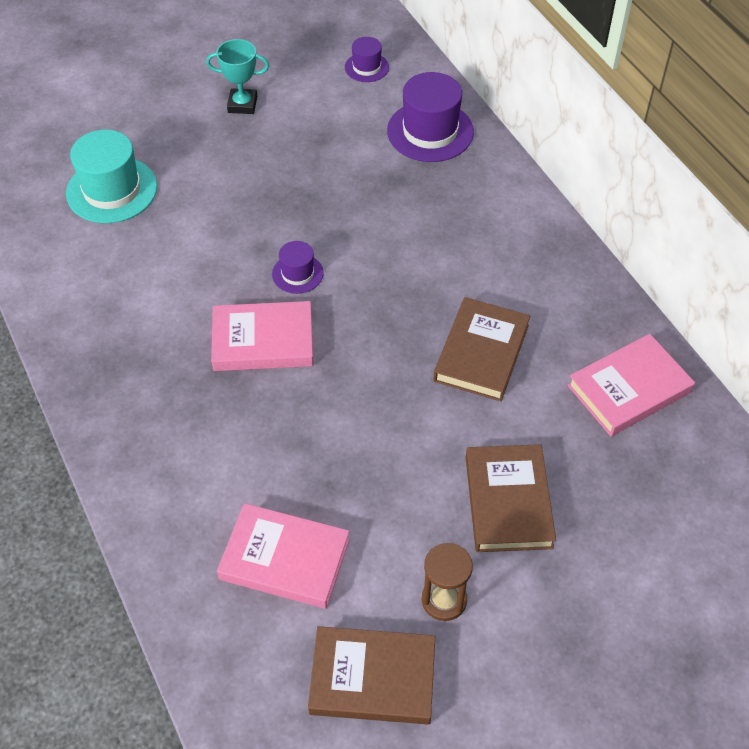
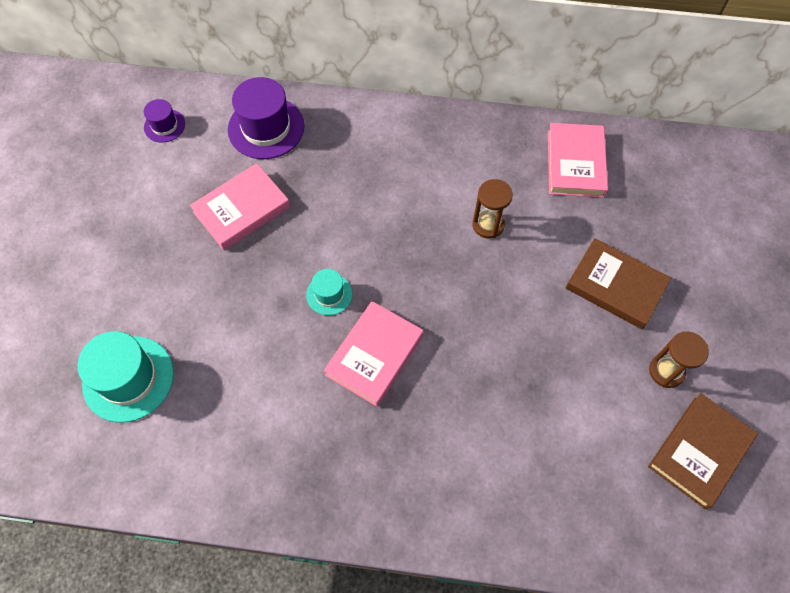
camera: 55 degrees left, 10 degrees up
turquoise trophy [206,39,269,114] -> none
pink book [217,503,350,609] -> pink book moved to [190,163,290,250]
purple hat [272,241,324,294] -> turquoise hat [306,269,352,316]
brown book [433,297,530,401] -> brown hourglass [472,179,513,239]

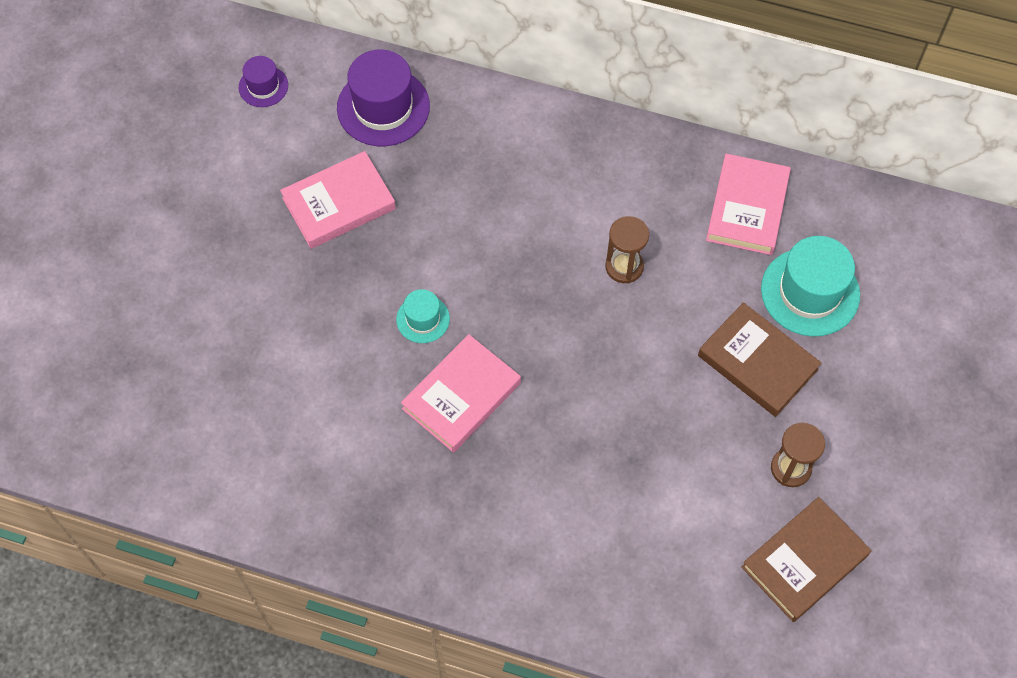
camera: 10 degrees right, 0 degrees up
turquoise hat [78,331,174,423] -> turquoise hat moved to [761,236,860,337]

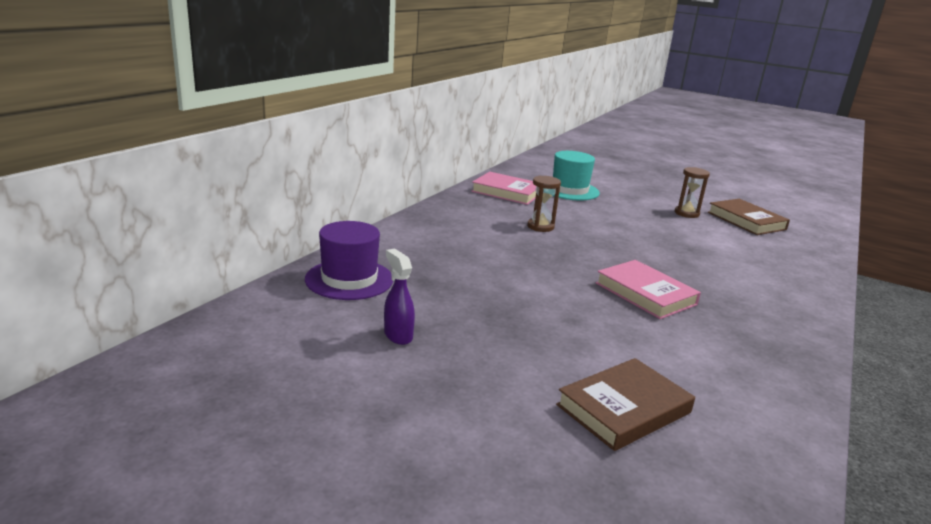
camera: 80 degrees left, 40 degrees down
purple hat [239,56,288,107] -> none
pink book [280,151,396,249] -> none
turquoise hat [396,289,450,343] -> none
brown book [698,302,822,417] -> brown book moved to [556,358,695,451]
none -> purple spray bottle [384,249,415,345]

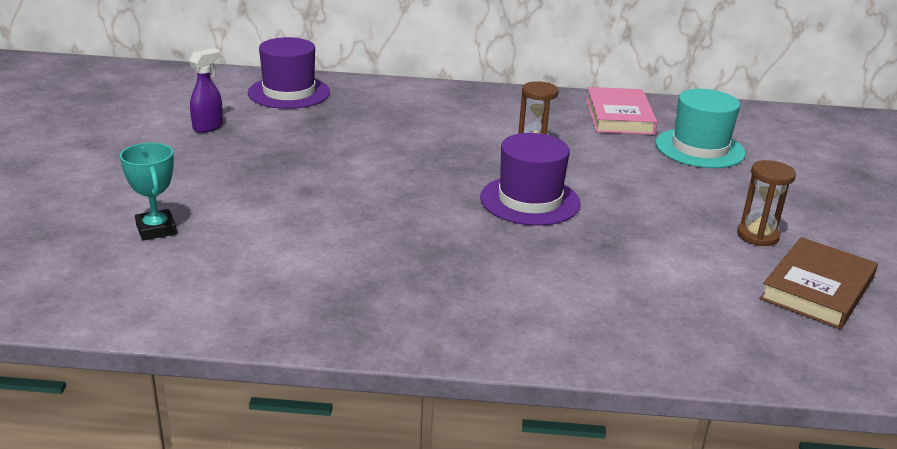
camera: 65 degrees right, 5 degrees up
brown book [556,358,695,451] -> turquoise trophy [120,143,177,240]
pink book [596,260,701,319] -> none
none -> purple hat [480,133,580,226]

